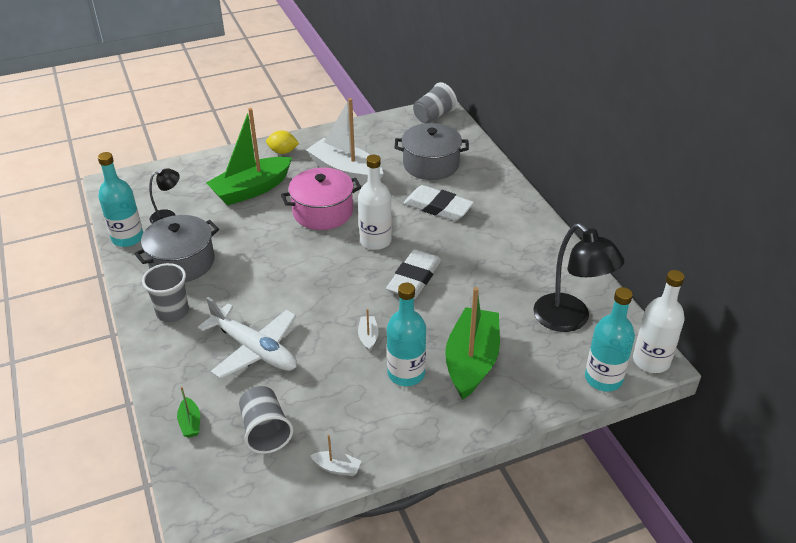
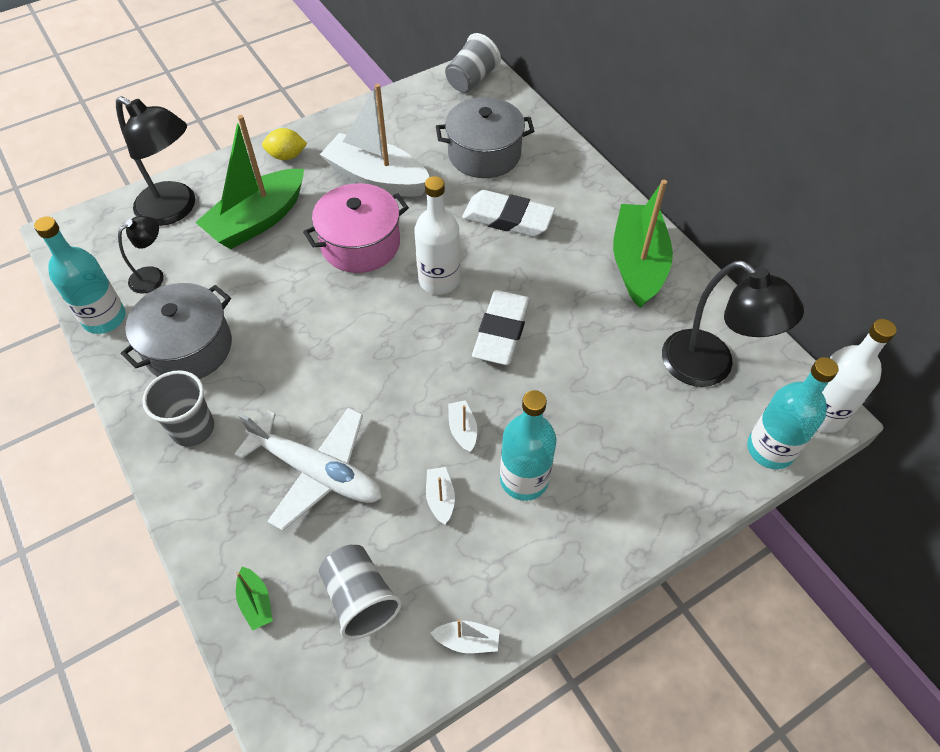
camera: 10 degrees left, 15 degrees up
green boat [445,287,500,400] -> green boat moved to [613,180,673,308]
none -> black lamp [116,96,195,226]
none -> white boat [426,467,455,525]

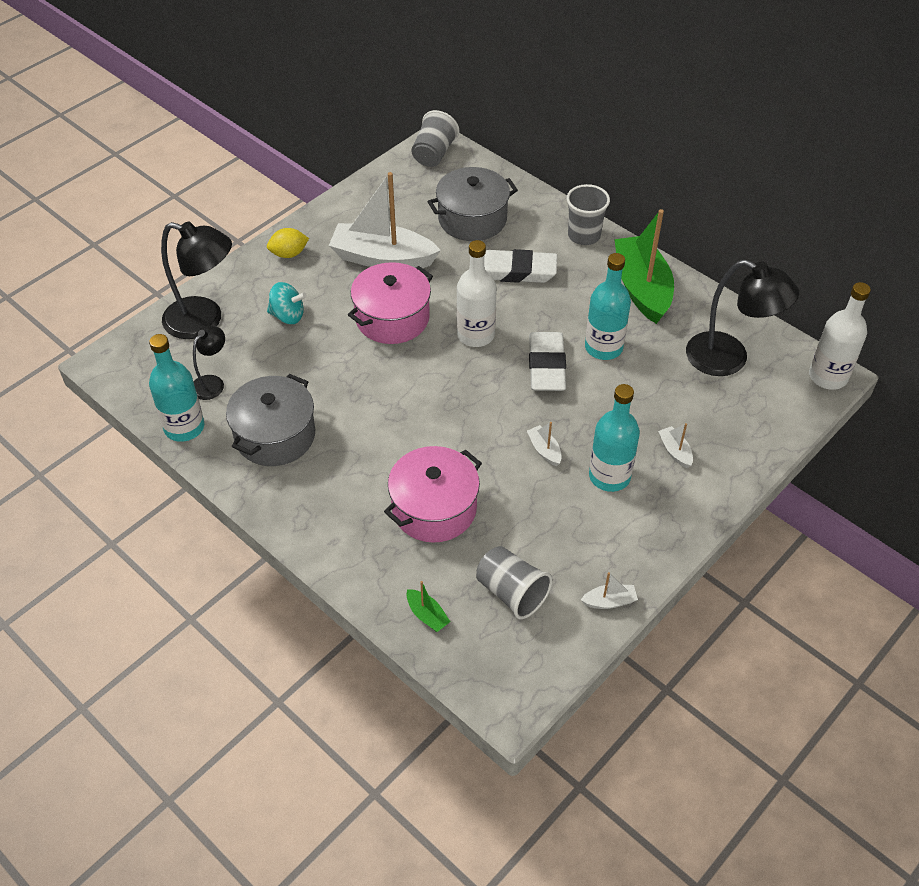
camera: 15 degrees left, 5 degrees down
grey cup [142,370,214,447] -> grey cup moved to [567,184,610,245]
green boat [195,115,304,249] -> turquoise spinning top [267,282,307,324]
white plane [235,408,382,531] -> pink pot [384,446,482,542]
white boat [426,467,455,525] -> white boat moved to [658,423,693,468]
turquoise bottle [747,357,839,469] -> turquoise bottle moved to [585,253,631,360]

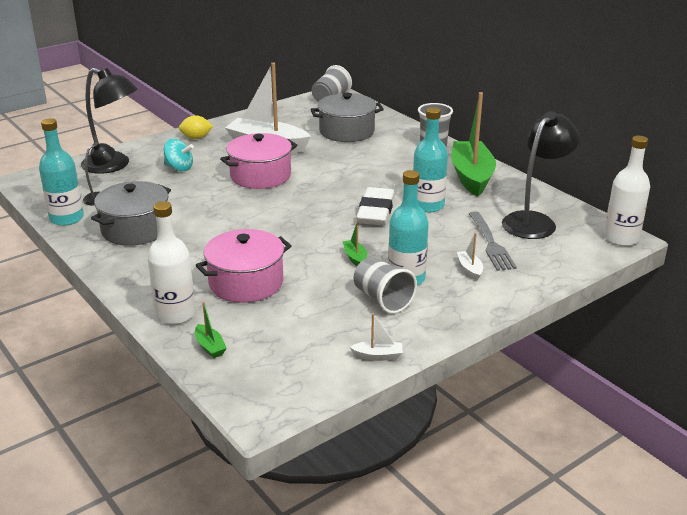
camera: 10 degrees right, 20 degrees down
white bottle [456,240,497,347] -> white bottle moved to [147,201,195,325]
grey cup [476,546,553,619] -> grey cup moved to [354,257,417,314]
white eraser [484,249,557,283] -> none
white boat [527,422,562,466] -> green boat [343,222,367,266]
black lamp [686,259,799,376] -> black lamp turned 90 degrees counterclockwise [502,111,580,239]
none -> grey fork [469,212,517,271]

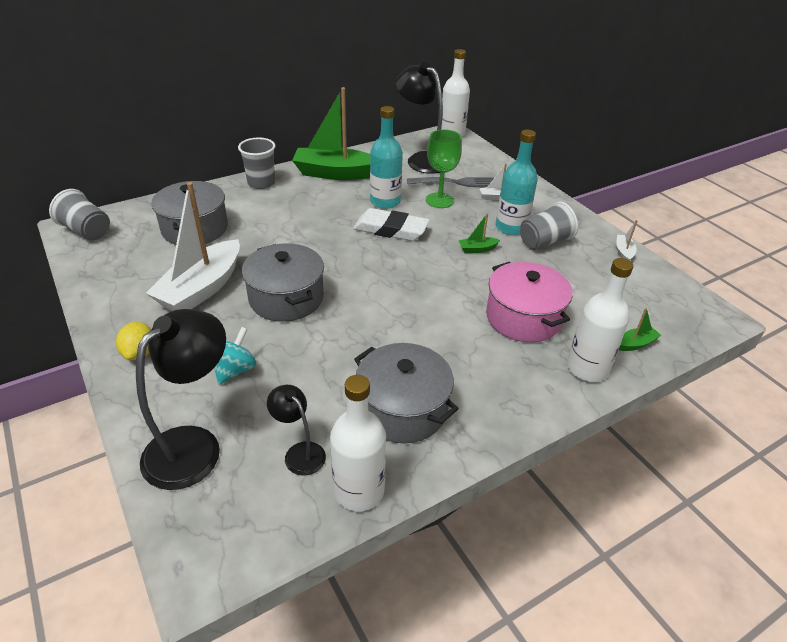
camera: 85 degrees left, 10 degrees up
turquoise bottle [39,118,84,226] -> white bottle [330,375,386,512]
pink pot [220,133,297,189] -> grey pot [242,243,324,322]
none -> green goblet [426,129,462,208]

